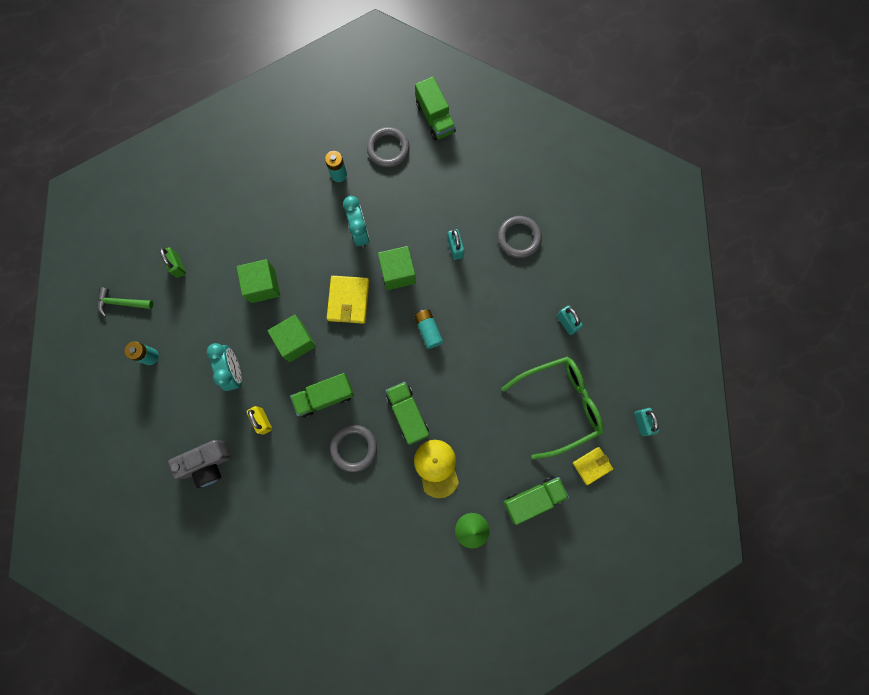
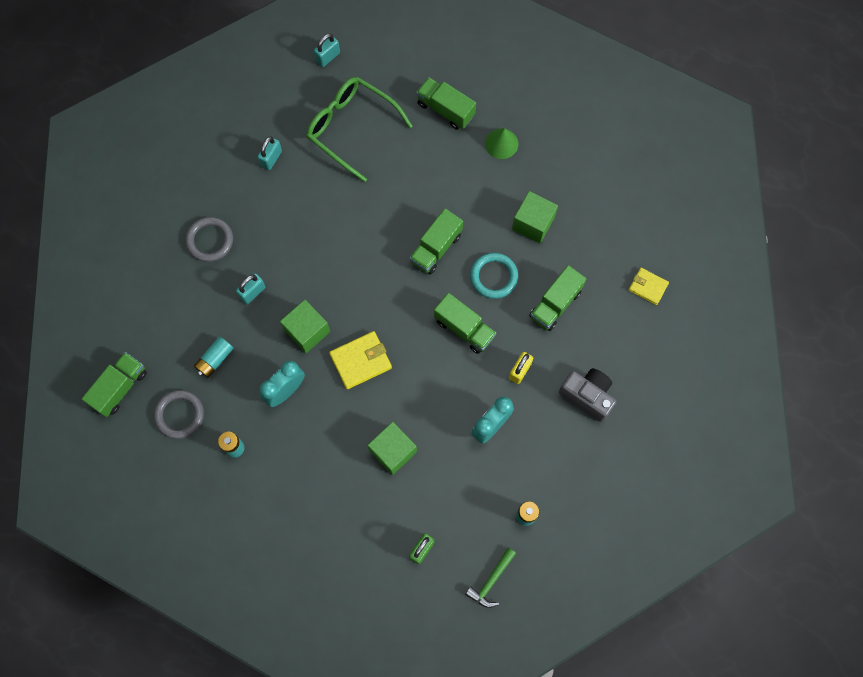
camera: 120 degrees left, 5 degrees down
green hammer [98,287,153,317] -> green hammer turned 60 degrees clockwise [465,548,516,608]
green cube [267,315,316,362] -> green cube moved to [512,191,558,243]
grey ring [330,425,377,472] -> turquoise ring [470,253,518,299]
turquoise battery [414,309,443,349] -> turquoise battery moved to [194,337,233,378]
yellow cap [414,440,459,498] -> none
yellow wallet [573,447,613,485] -> yellow wallet moved to [628,268,669,305]
none -> green truck [529,265,587,331]

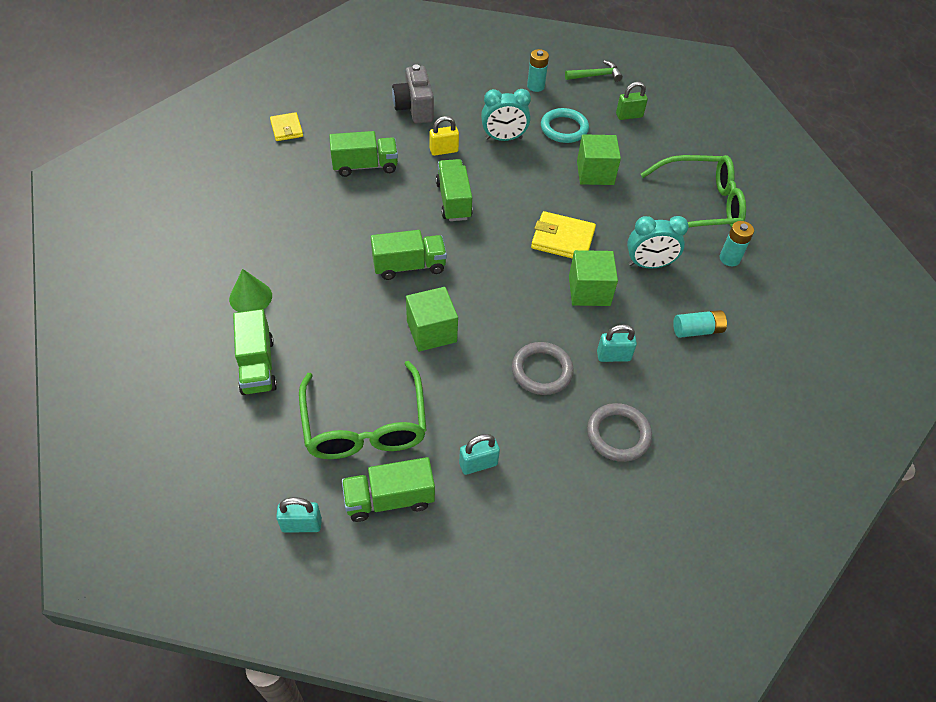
camera: 140 degrees left, 20 degrees down
green truck [82,352,147,417] -> green truck moved to [342,457,435,522]
grey ring [154,390,204,439] -> grey ring moved to [512,342,574,395]
turquoise ring [470,253,518,299] -> turquoise ring moved to [541,108,589,143]
green cube [512,191,558,243] -> green cube moved to [406,287,458,352]
none -> green glasses [641,155,746,228]

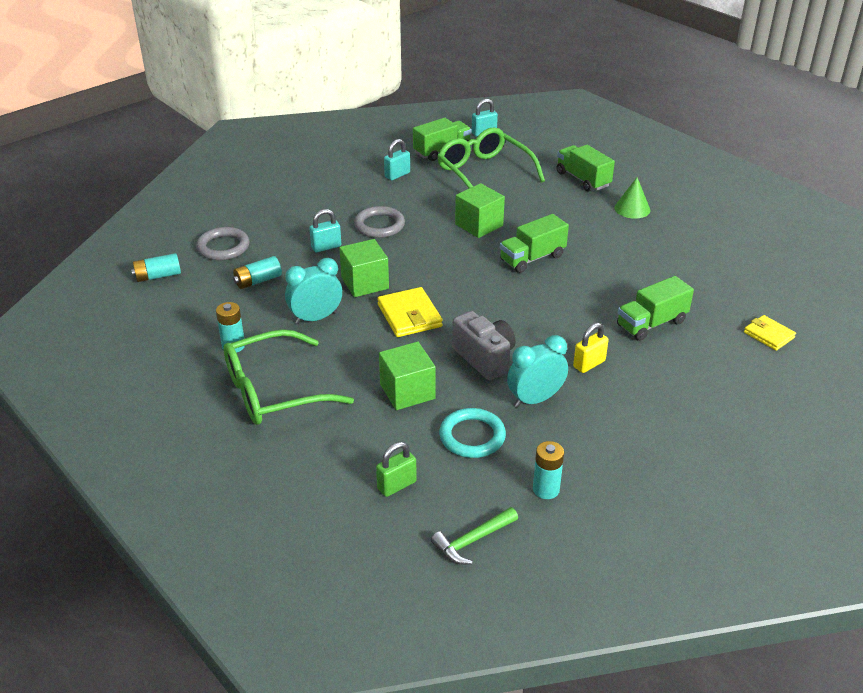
camera: 160 degrees right, 15 degrees down
grey camera [392,64,434,123] -> grey camera moved to [452,311,515,380]
green truck [436,159,473,221] -> none
yellow wallet [531,211,596,259] -> yellow wallet turned 75 degrees clockwise [377,287,443,337]
grey ring [587,403,652,462] -> grey ring moved to [196,227,249,260]
none -> turquoise battery [131,253,181,282]

